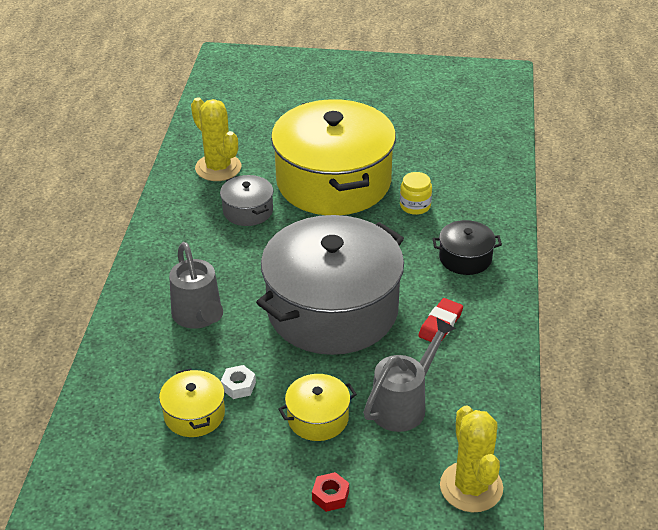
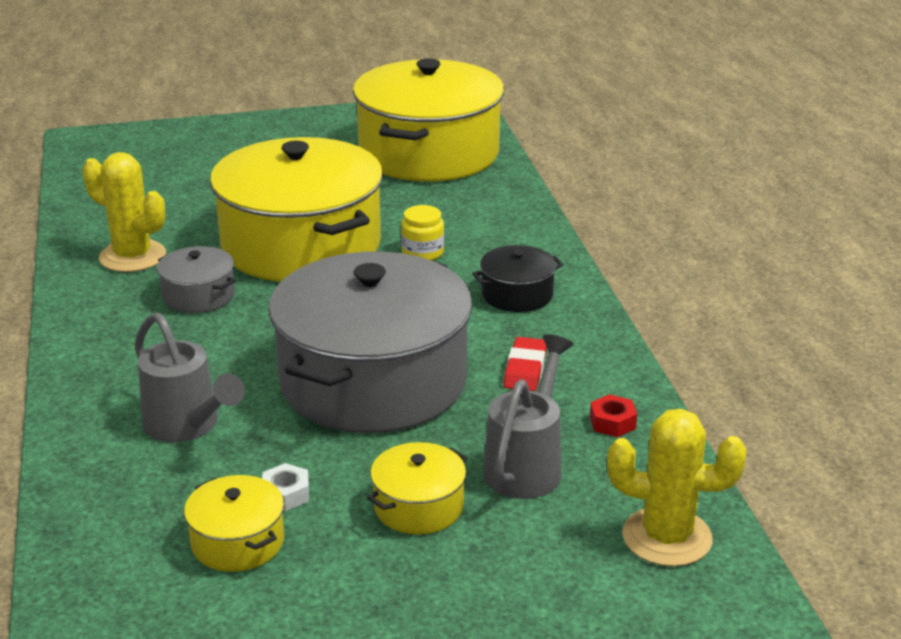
camera: 20 degrees left, 10 degrees down
red nut [312,472,349,512] -> red nut moved to [590,394,637,437]
yellow cactus [440,405,503,512] -> yellow cactus turned 45 degrees counterclockwise [607,409,747,567]
none -> yellow pot [353,58,504,182]

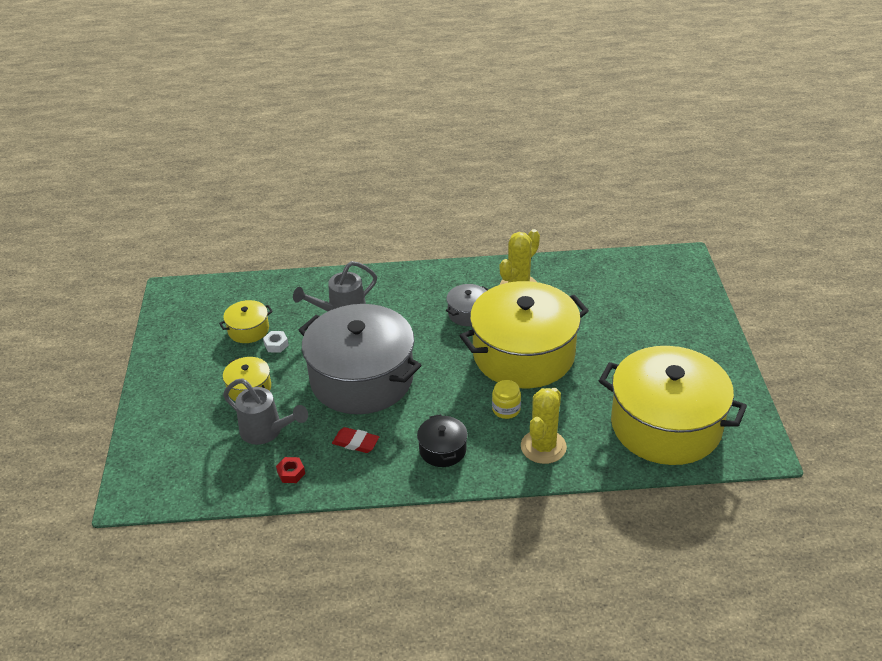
camera: 100 degrees right, 10 degrees up
yellow cactus [607,409,747,567] -> yellow cactus moved to [521,387,567,464]

